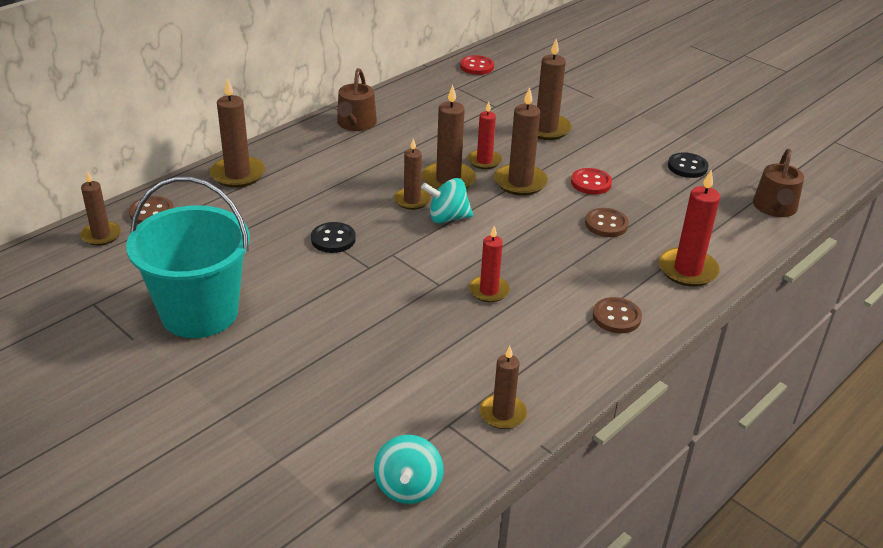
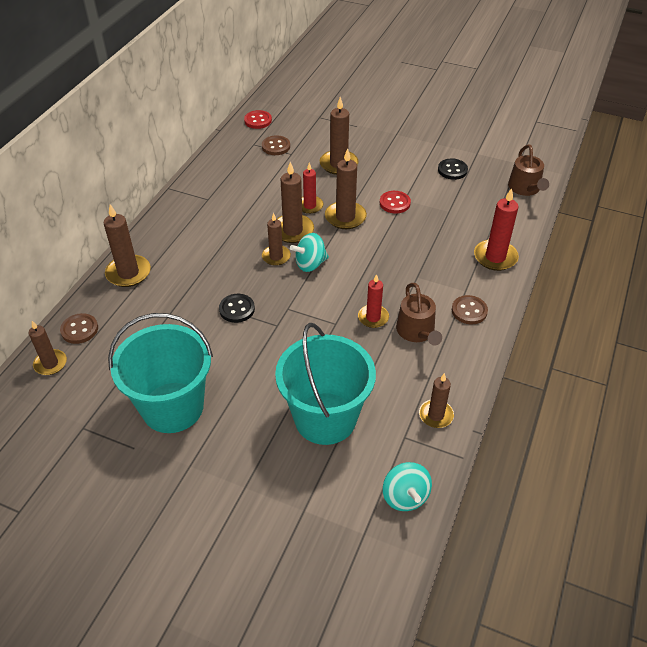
camera: 20 degrees left, 10 degrees up
brown watering can [337,68,377,131] -> brown watering can moved to [396,283,442,346]
brown button [585,208,629,237] -> brown button moved to [262,135,290,155]
none -> turquoise bucket [275,323,376,445]

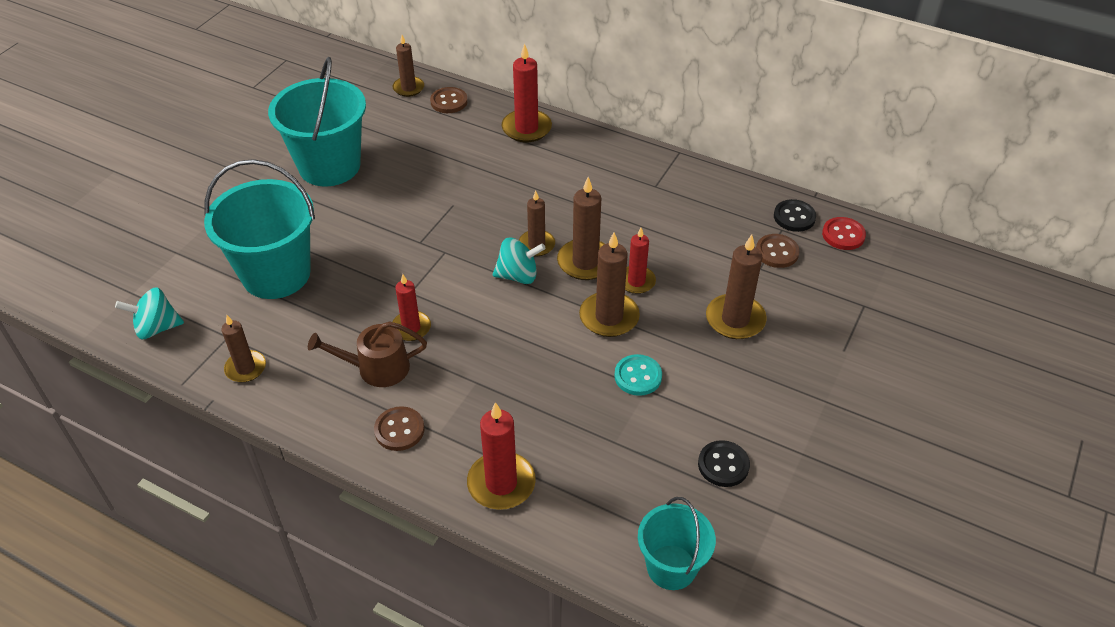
camera: 95 degrees right, 0 degrees up
brown candle [104,204,151,287] -> red candle [502,43,552,142]
black button [219,294,255,323] -> black button moved to [774,199,816,232]
turquoise spinning top [290,233,329,272] -> turquoise spinning top turned 105 degrees clockwise [493,238,546,284]
red button [380,191,411,214] -> turquoise button [614,354,662,396]
brown watering can [508,144,549,196] -> turquoise bucket [638,497,716,590]

